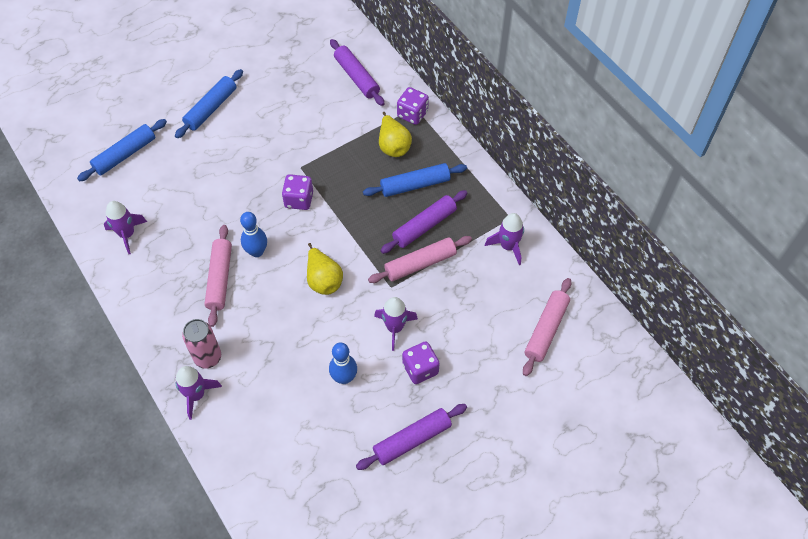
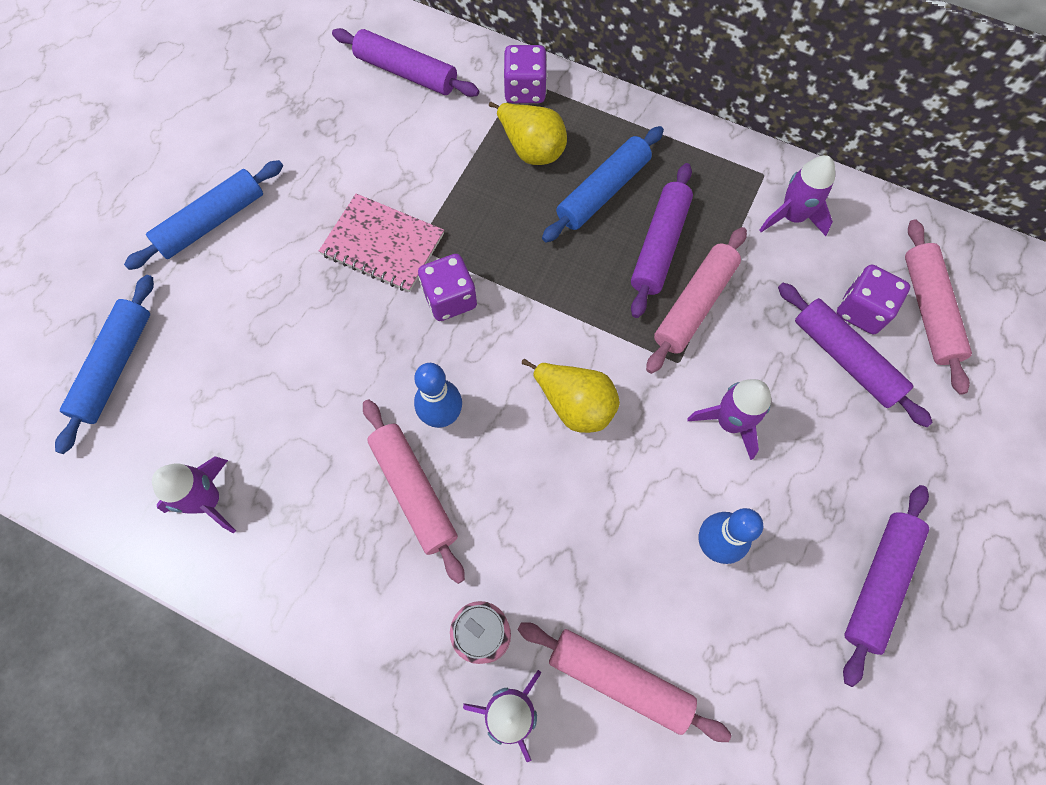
camera: 30 degrees left, 10 degrees up
blue rolling pin [175,69,243,138] -> blue rolling pin turned 45 degrees clockwise [124,160,283,270]
purple dice [402,341,440,384] -> purple dice moved to [837,265,910,334]
none -> pink notebook [319,194,444,292]
none -> pink rolling pin [518,622,731,742]
none -> purple rolling pin [778,283,933,427]

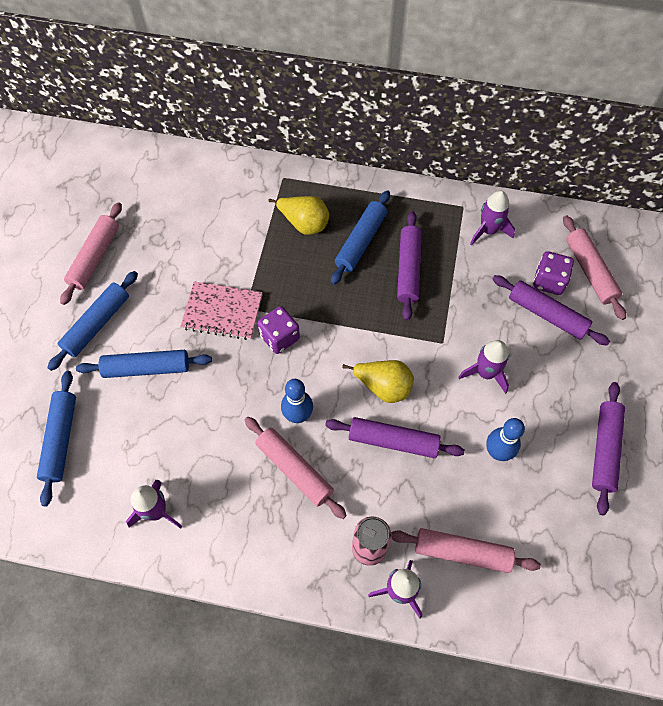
camera: 15 degrees left, 5 degrees down
purple rolling pin [332,28,479,97] -> purple rolling pin moved to [325,417,465,458]
purple dice [504,45,547,103] -> none
pink rolling pin [646,227,747,374] -> pink rolling pin moved to [60,202,122,305]
none -> blue rolling pin [76,350,212,378]

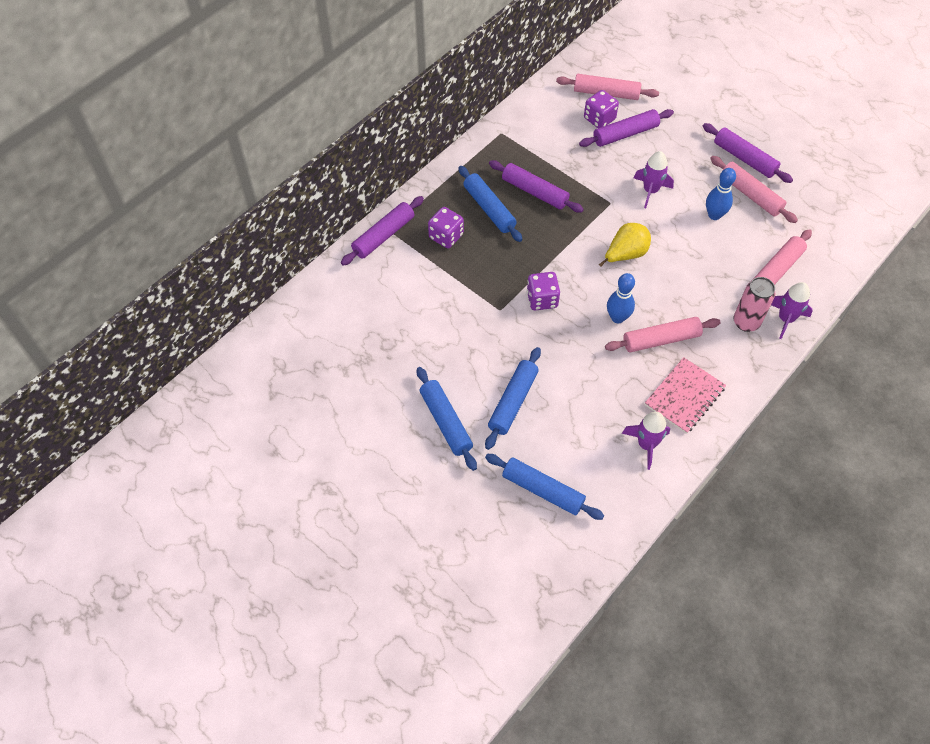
camera: 60 degrees left, 5 degrees down
pink rolling pin [60,202,122,305] -> pink rolling pin moved to [710,156,798,223]
pink notebook [180,281,263,340] -> pink notebook moved to [645,357,726,434]
yellow pear [268,196,329,235] -> purple dice [428,207,464,248]
purple rolling pin [325,417,465,458] -> purple rolling pin moved to [341,196,424,266]
purple rocket [470,191,515,246] -> none

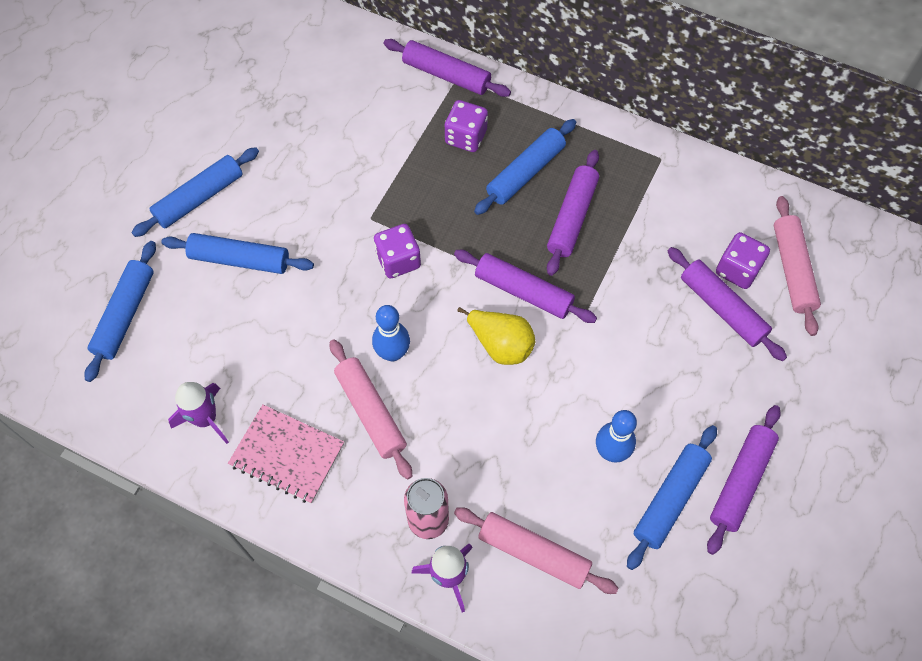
camera: 75 degrees right, 5 degrees up
purple rocket [634,151,674,208] -> none
pink rolling pin [710,156,798,223] -> blue rolling pin [627,425,717,570]
none -> purple rolling pin [454,250,597,323]

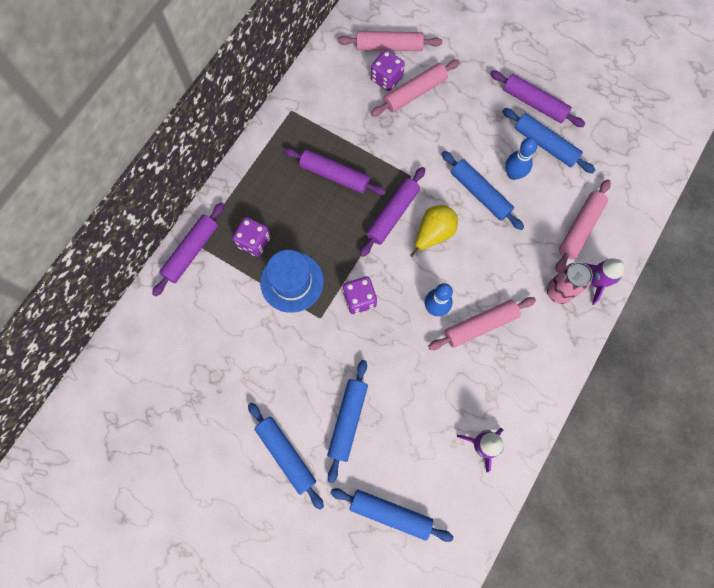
camera: 85 degrees left, 10 degrees up
pink notebook [228,404,344,504] -> none
blue rolling pin [474,119,576,215] -> blue rolling pin moved to [441,151,524,230]
purple rolling pin [668,247,787,361] -> pink rolling pin [371,60,460,116]
none -> blue hat [260,250,324,313]

